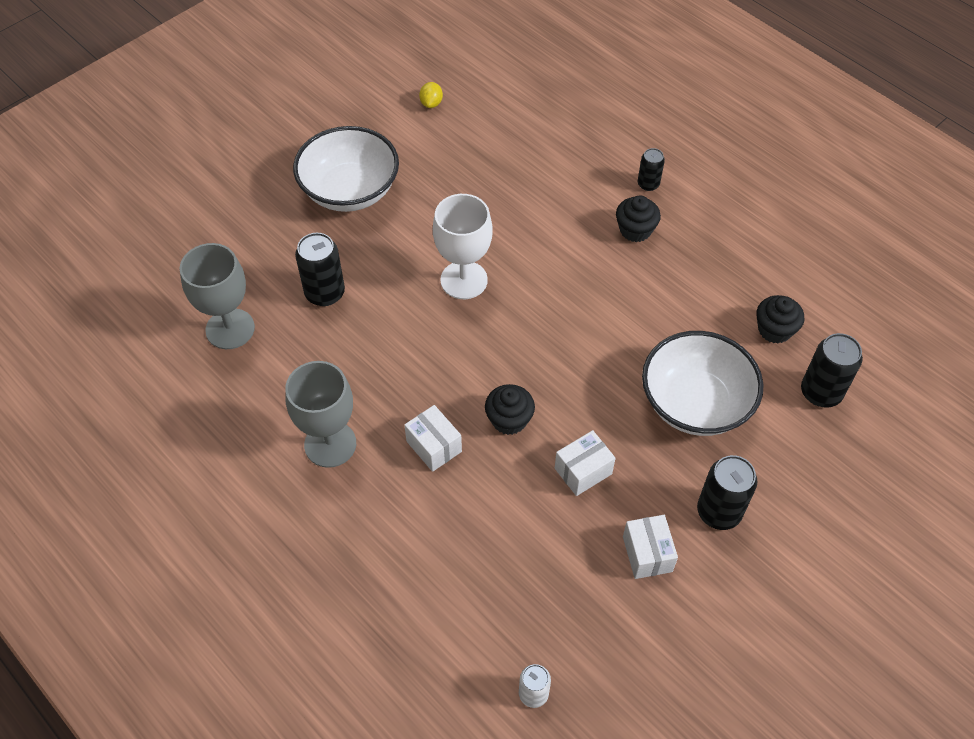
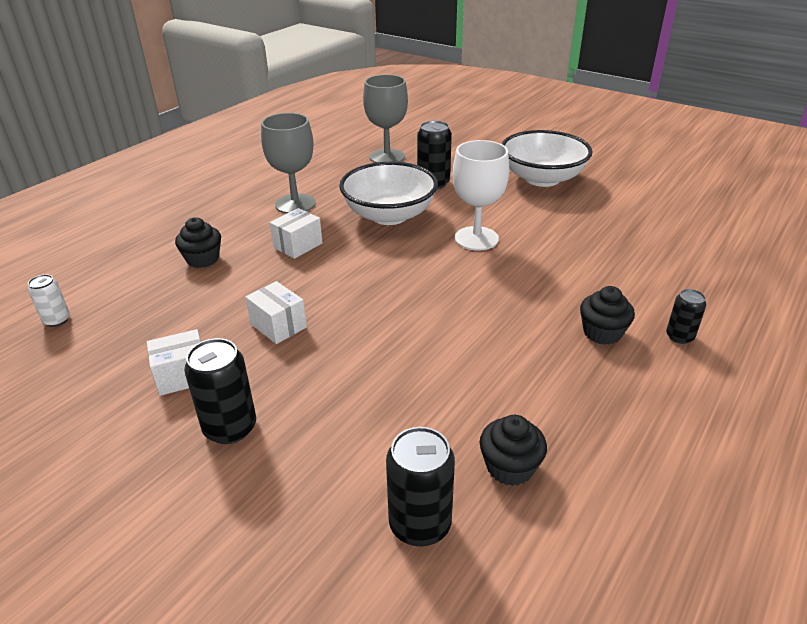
camera: 80 degrees right, 20 degrees down
yellow lemon [419,82,443,108] -> none
black cupcake [485,384,535,435] -> black cupcake moved to [175,217,221,268]
white bowl [642,331,763,436] -> white bowl moved to [339,162,438,225]

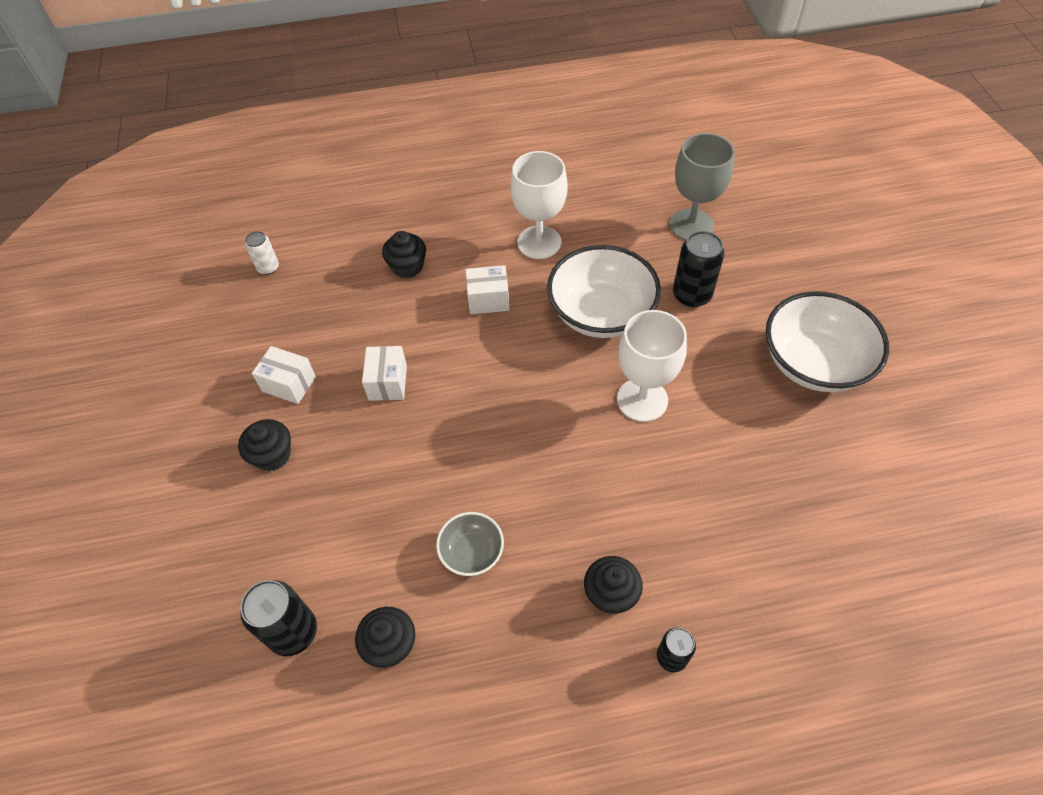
camera: 45 degrees right, 20 degrees up
black can [184,338,256,444] -> black cupcake [238,419,291,471]
grey goblet [261,113,316,214] -> white goblet [510,151,567,259]
none -> grey bowl [436,512,504,576]

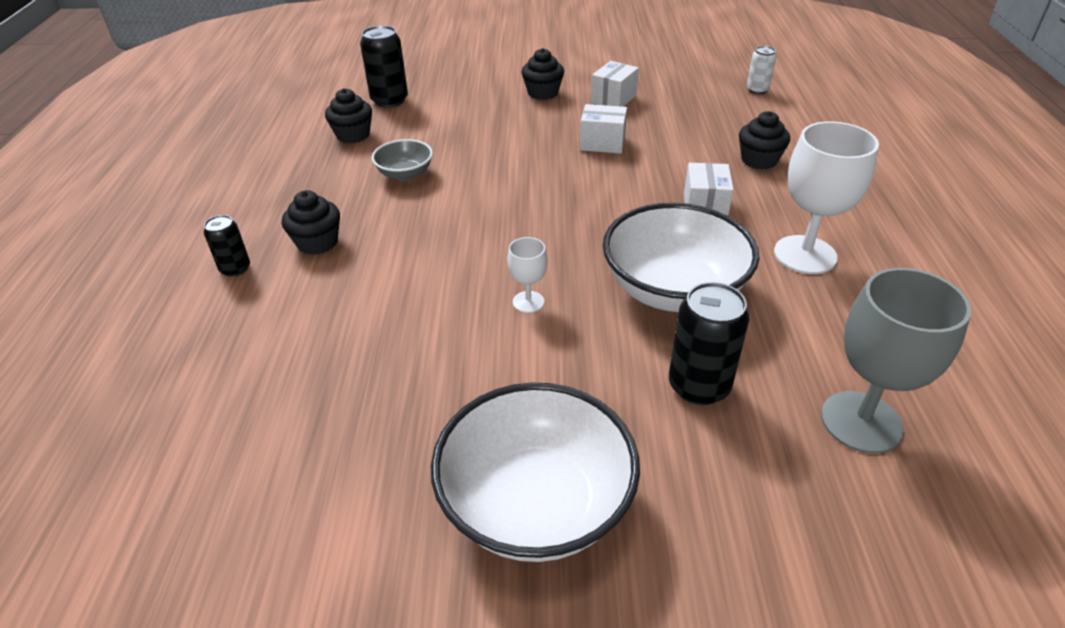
camera: 100 degrees right, 15 degrees down
white goblet [617,310,687,422] -> white goblet [507,237,547,313], size x0.49

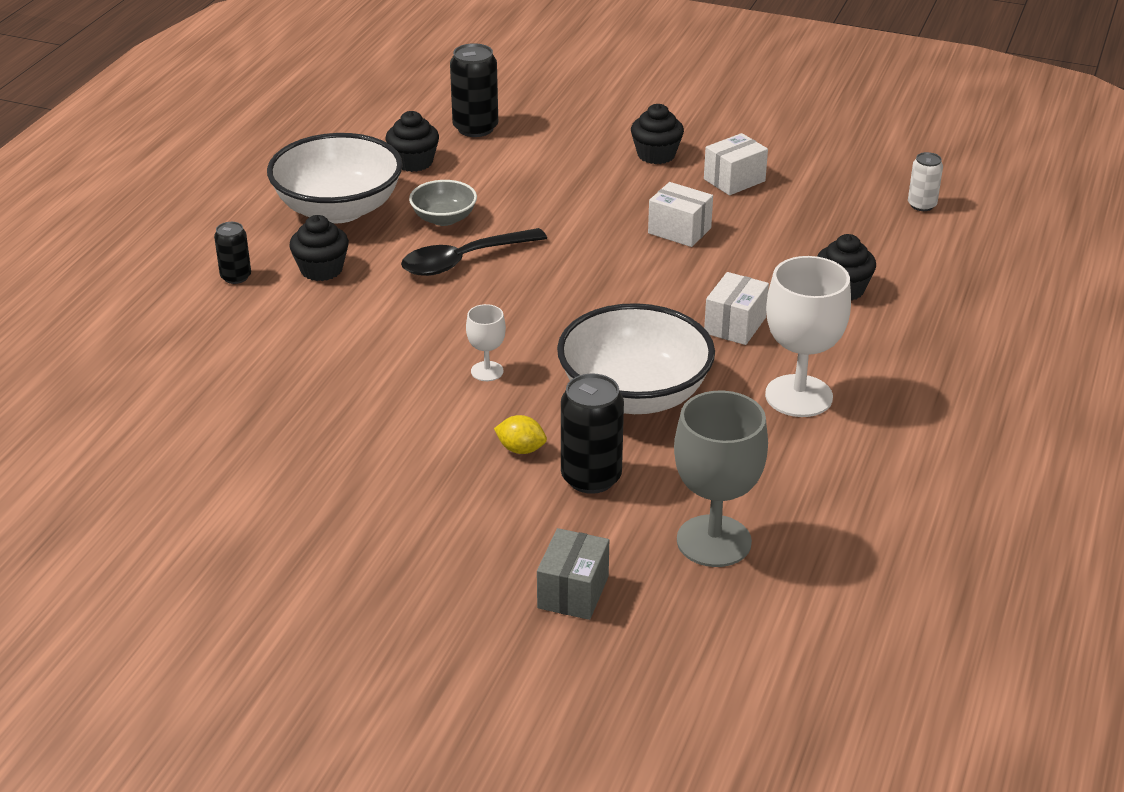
camera: 20 degrees right, 5 degrees down
white bowl [431,383,640,562] -> white bowl moved to [267,133,403,223]
none -> black spoon [401,228,547,276]
none -> yellow lemon [494,415,547,454]
none -> grey box [537,528,609,620]

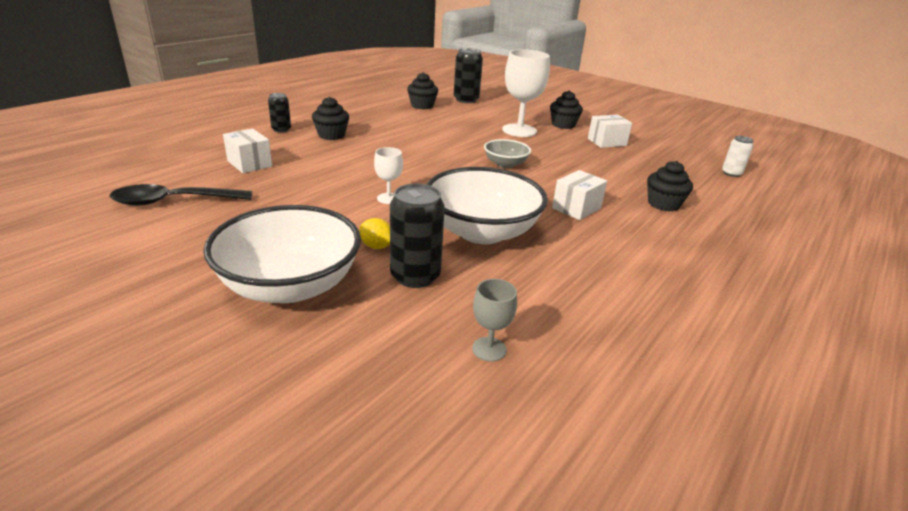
camera: 15 degrees right, 5 degrees down
white bowl [267,133,403,223] -> white bowl moved to [203,205,361,303]
black spoon [401,228,547,276] -> black spoon moved to [110,184,252,206]
grey bowl [409,180,477,226] -> grey bowl moved to [484,139,531,168]
grey box [537,528,609,620] -> none
white box [648,182,713,247] -> white box moved to [223,128,272,173]
grey goblet [674,390,768,567] -> grey goblet [472,279,517,362], size x0.49
white goblet [765,256,851,417] -> white goblet moved to [502,49,550,137]

